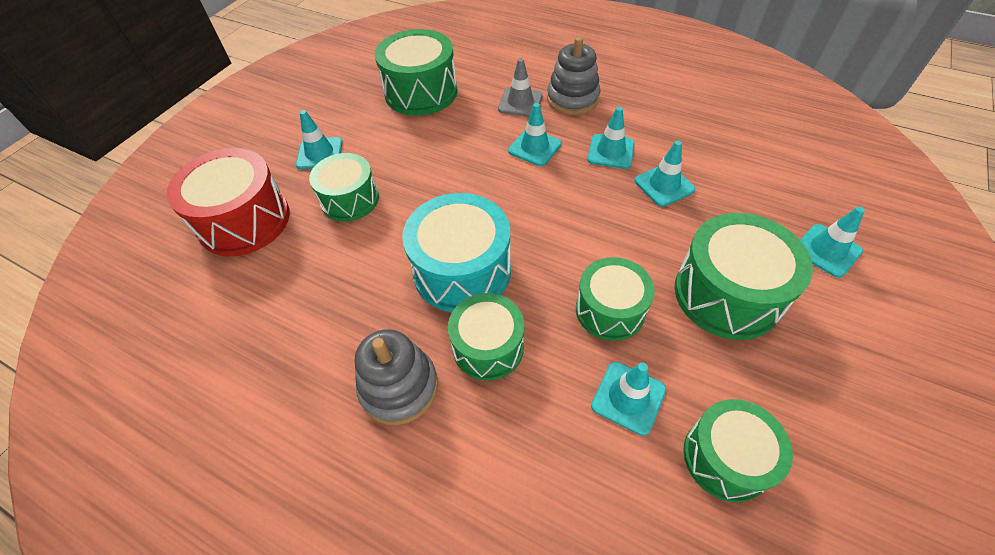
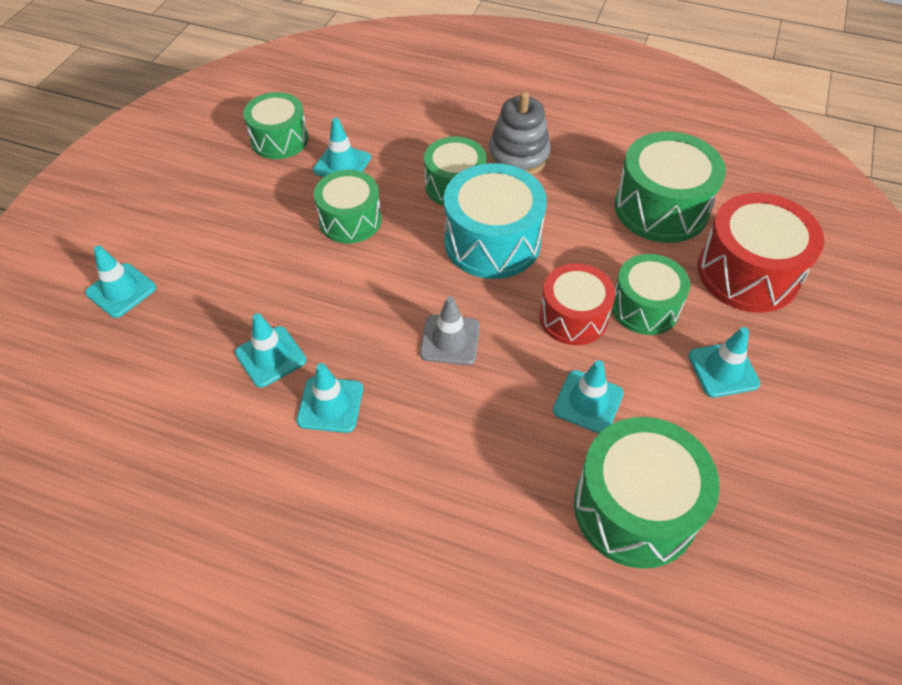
camera: 170 degrees right, 0 degrees up
grey traffic cone [498,58,543,117] -> grey traffic cone moved to [420,296,480,365]
turquoise traffic cone [508,103,562,166] -> turquoise traffic cone moved to [553,360,624,434]
grey stacking toy [547,37,600,115] -> none
green drum [674,213,813,340] -> green drum moved to [615,131,726,243]
none -> red drum [539,263,615,345]

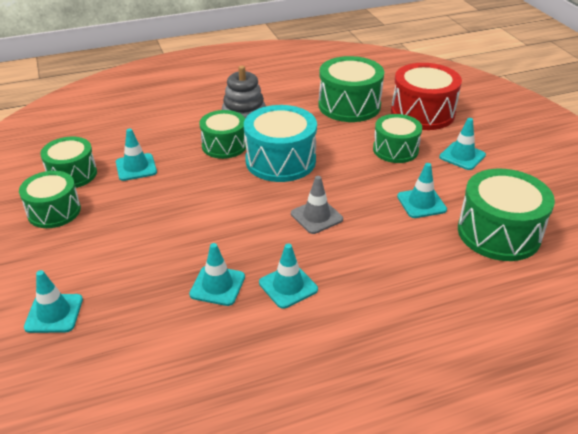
camera: 40 degrees left, 15 degrees down
green drum [314,170,382,243] -> green drum moved to [19,171,81,228]
red drum [539,263,615,345] -> none

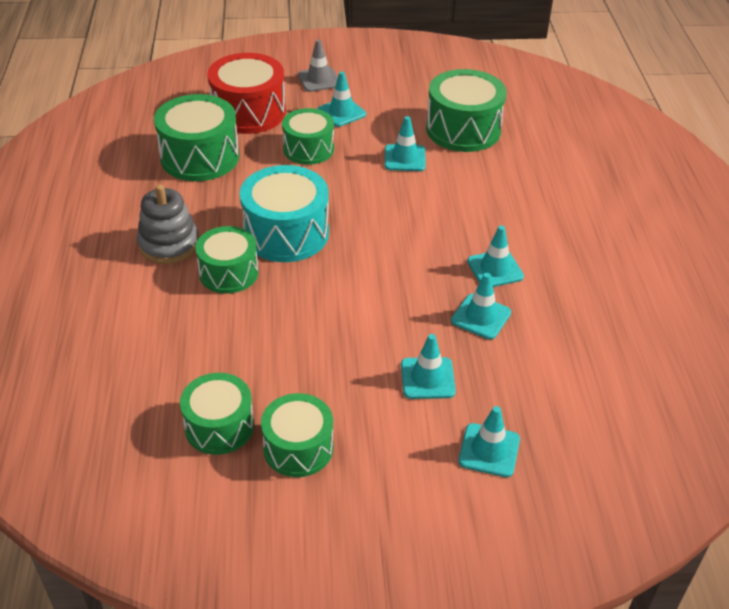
camera: 75 degrees left, 5 degrees up
turquoise traffic cone [116,128,157,181] -> turquoise traffic cone moved to [401,334,456,399]
grey traffic cone [291,176,343,234] -> grey traffic cone moved to [298,40,338,92]

